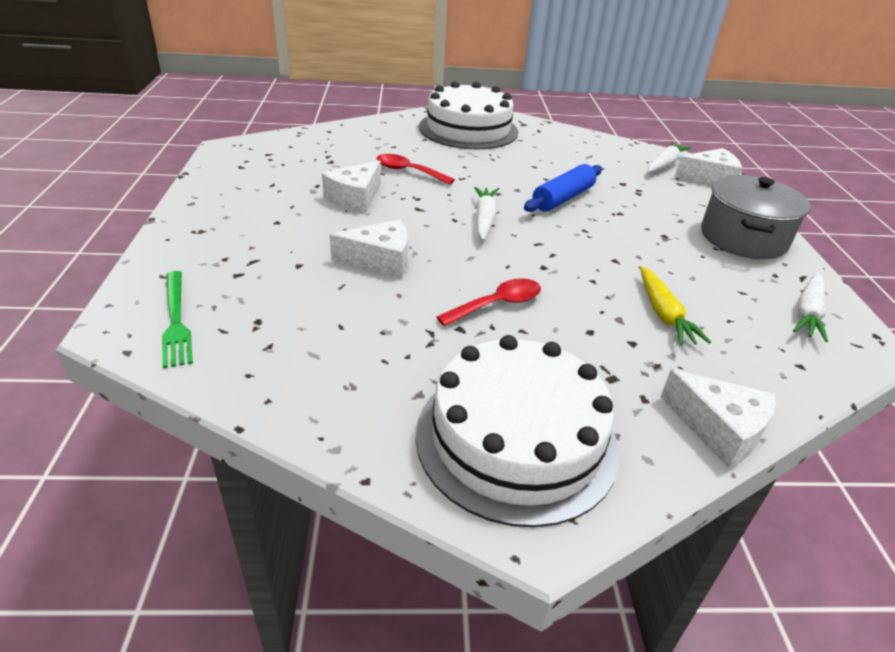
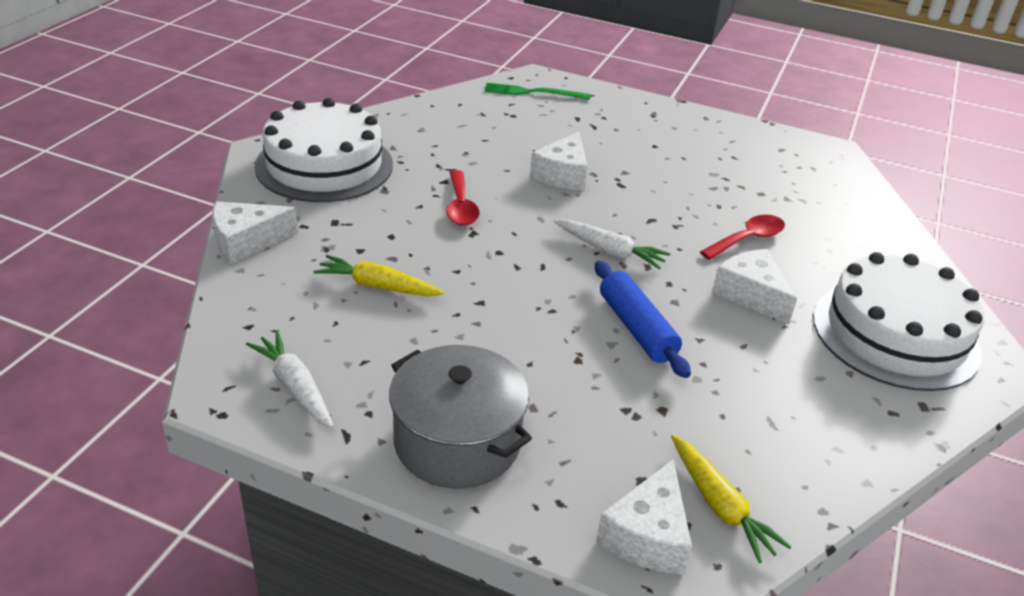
camera: 115 degrees right, 0 degrees up
white cheese [322,160,381,213] -> white cheese moved to [712,249,797,324]
white carrot [648,142,691,172] -> yellow carrot [671,435,791,563]

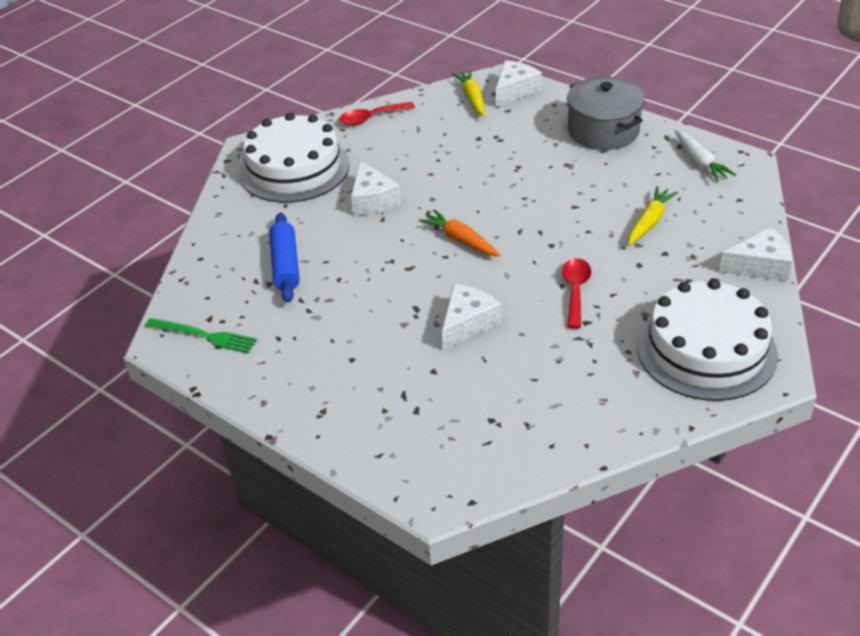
camera: 160 degrees left, 5 degrees up
yellow carrot [314,255,444,296] -> yellow carrot turned 90 degrees counterclockwise [628,186,678,246]
green fork [485,83,591,100] -> green fork moved to [145,318,257,353]
white carrot [554,220,671,269] -> orange carrot [419,209,501,257]
blue rolling pin [595,261,691,378] -> blue rolling pin moved to [269,213,300,303]
red spoon [700,215,785,260] -> red spoon moved to [339,102,415,125]

